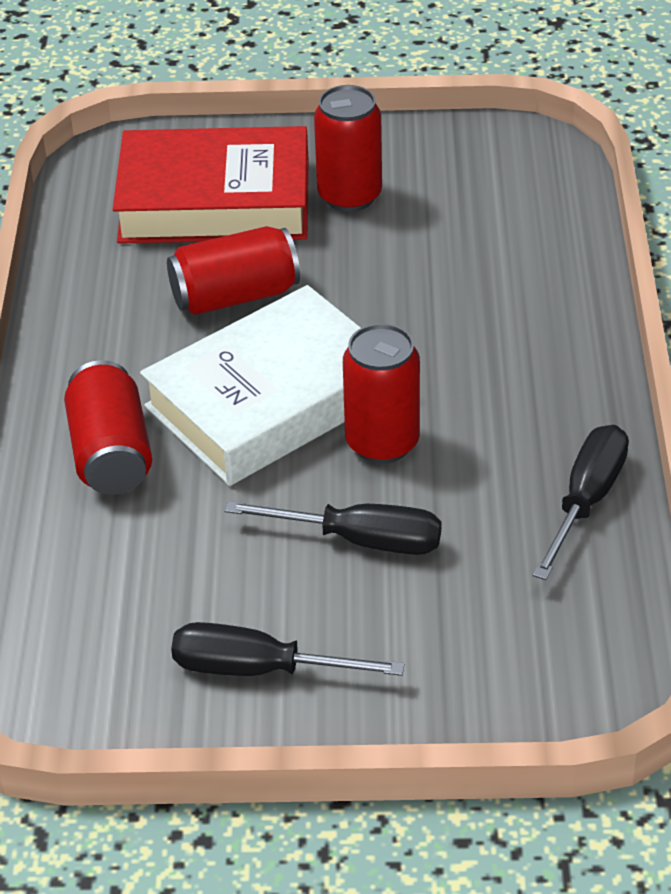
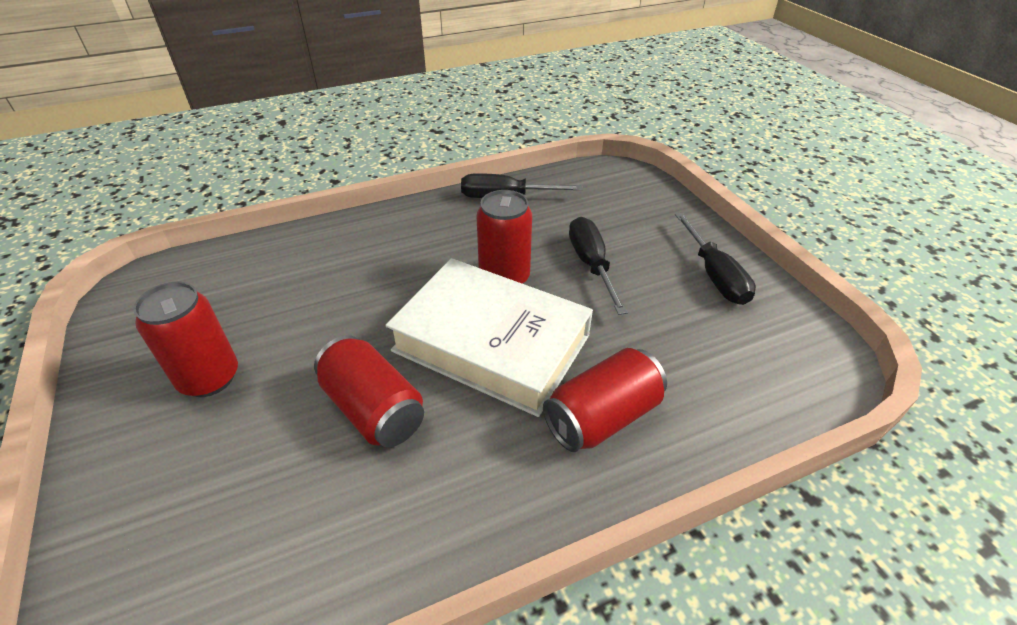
camera: 115 degrees left, 0 degrees up
red book [113,126,309,244] -> none

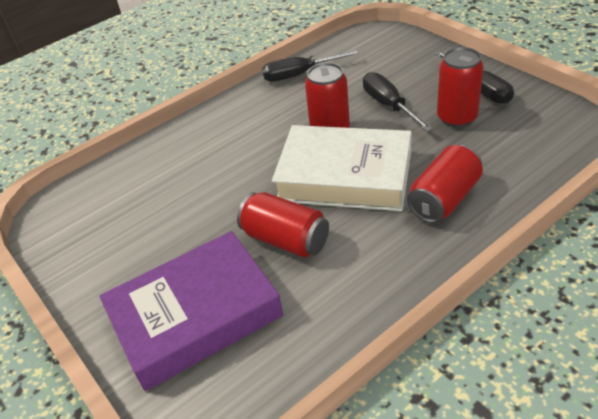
camera: 10 degrees left, 0 degrees up
red can [133,282,238,397] -> red can moved to [437,47,484,128]
none -> purple book [99,231,283,391]

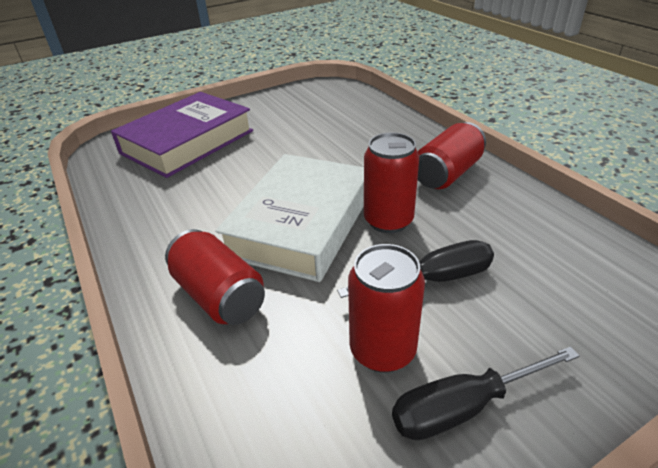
camera: 95 degrees right, 5 degrees down
purple book [99,231,283,391] -> purple book turned 60 degrees clockwise [111,92,253,178]
red can [237,192,329,258] -> red can moved to [417,122,486,189]
black screwdriver [262,50,359,82] -> none

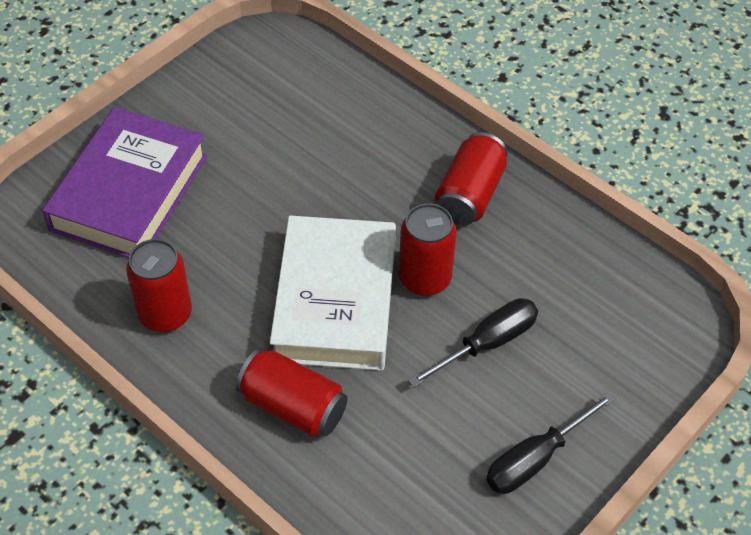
camera: 20 degrees left, 15 degrees up
red can [348,244,425,373] -> red can moved to [126,239,192,332]

